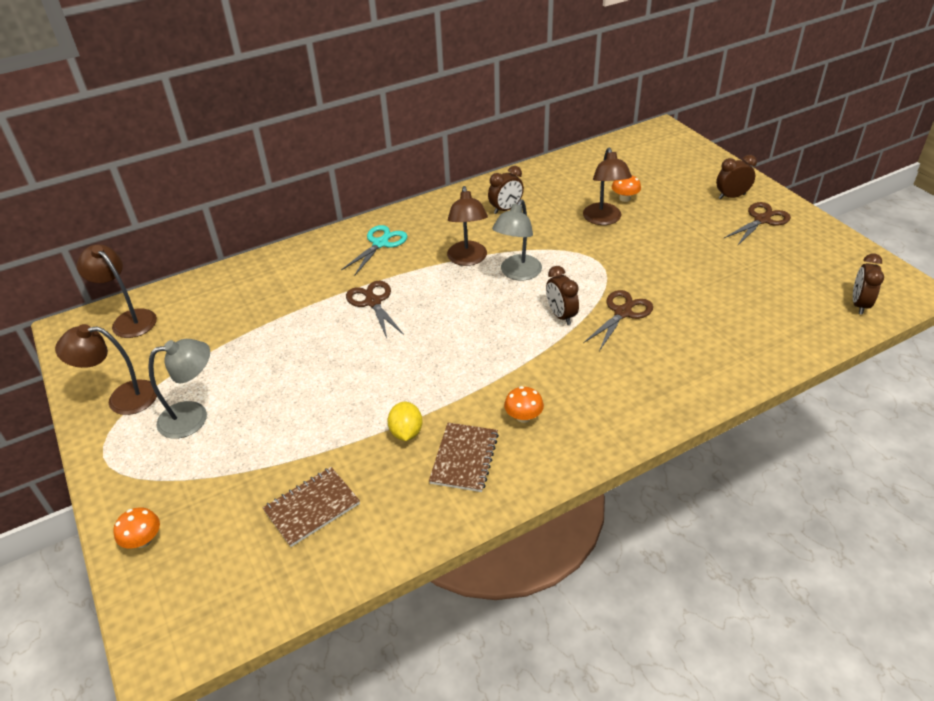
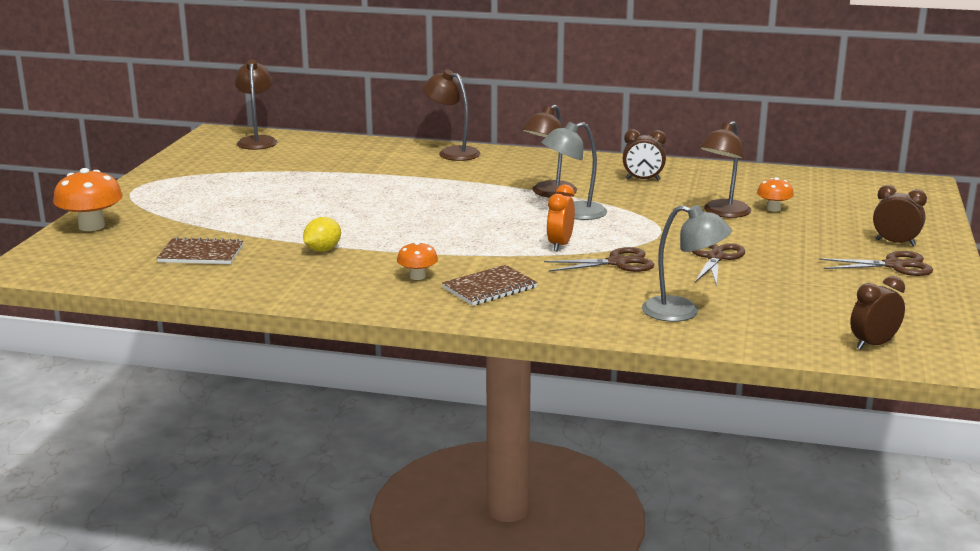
camera: 40 degrees right, 20 degrees down
brown lamp [55,324,157,415] -> brown lamp moved to [423,70,480,161]
orange mushroom [113,507,160,549] -> orange mushroom [53,168,123,231], size x1.78
grey lamp [148,339,210,439] -> grey lamp moved to [642,205,732,322]
turquoise scissors [341,225,408,276] -> none
brown scissors [346,281,404,338] -> brown scissors moved to [691,243,745,286]
brown notebook [429,422,499,492] -> brown notebook moved to [442,265,538,306]
brown clock [546,266,579,325] -> orange clock [547,184,575,251]

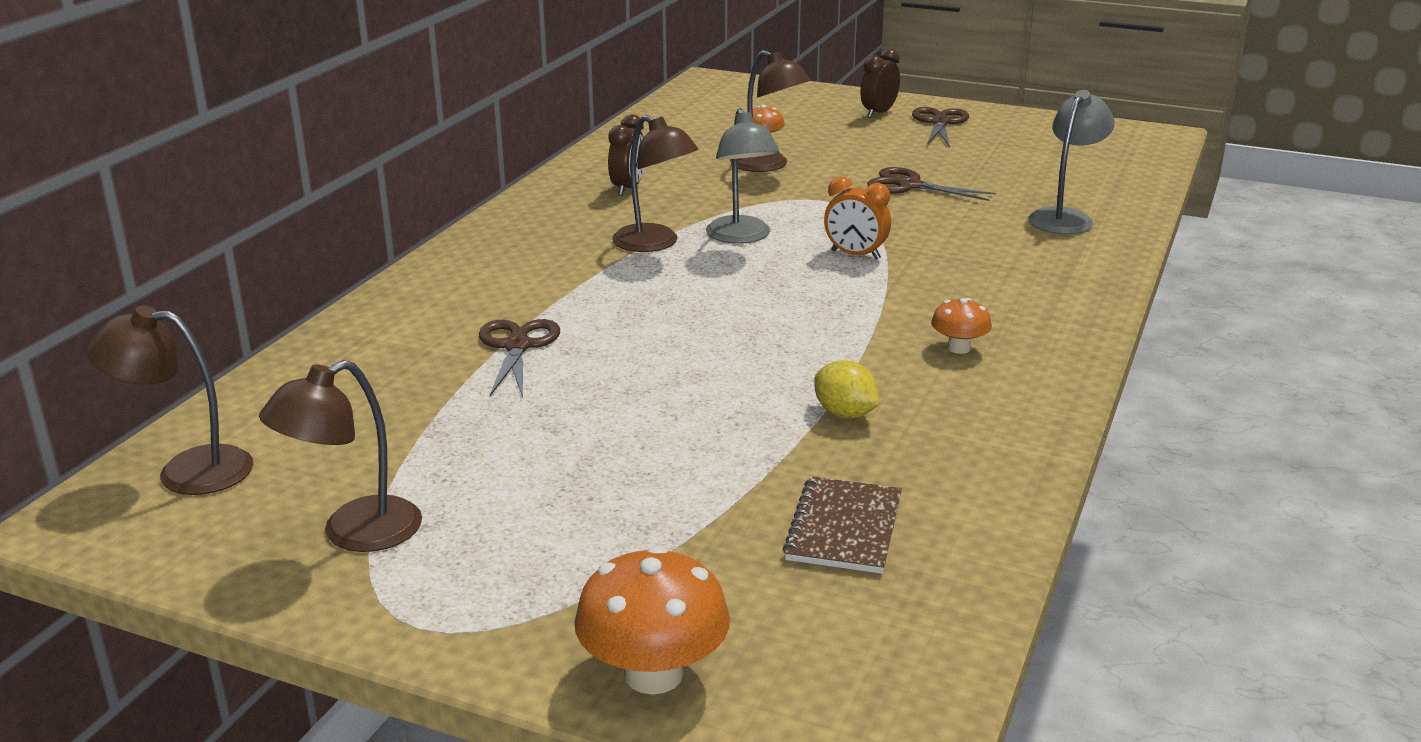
camera: 80 degrees left, 5 degrees up
brown lamp [423,70,480,161] -> brown lamp moved to [259,360,422,552]
brown notebook [442,265,538,306] -> none
brown scissors [544,247,655,272] -> brown scissors moved to [479,319,560,398]
brown clock [850,276,905,350] -> none

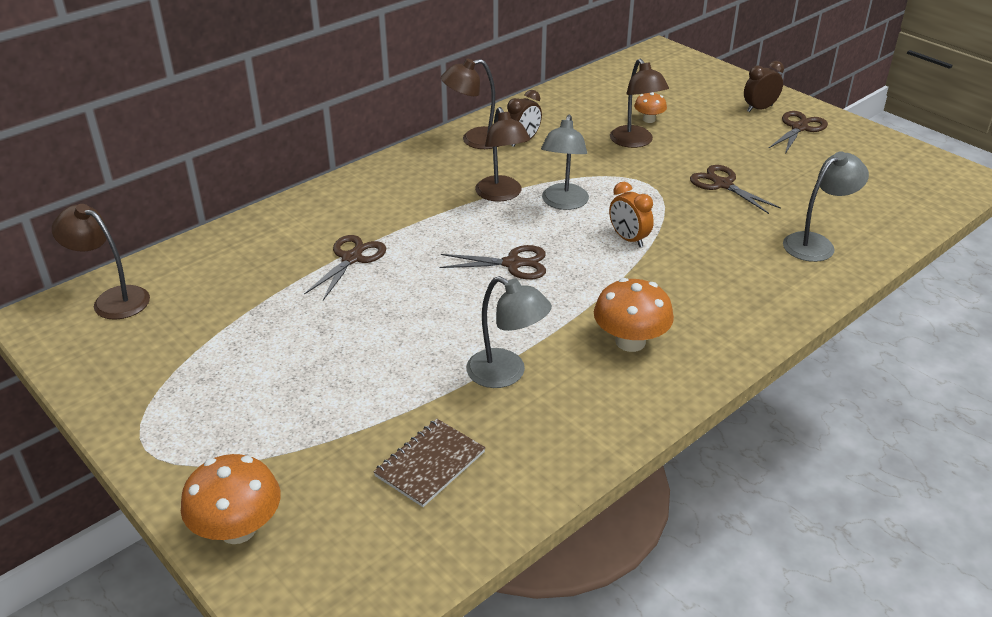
camera: 25 degrees right, 10 degrees up
brown lamp [259,360,422,552] -> brown lamp moved to [441,58,499,149]
yellow lemon [814,360,879,418] -> grey lamp [466,276,552,388]
orange mushroom [931,298,992,354] -> orange mushroom [594,278,674,352], size x1.78
none -> brown scissors [439,245,546,280]

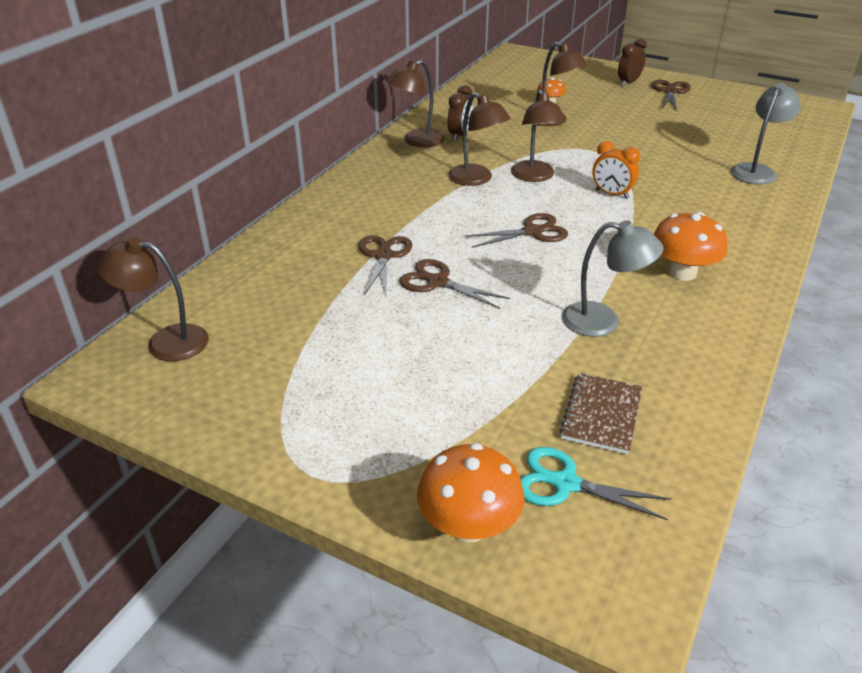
camera: 20 degrees left, 0 degrees up
grey lamp [541,115,589,210] -> brown lamp [511,89,566,182]
brown scissors [690,165,781,214] -> brown scissors moved to [399,259,510,309]
none -> turquoise scissors [520,447,671,520]

